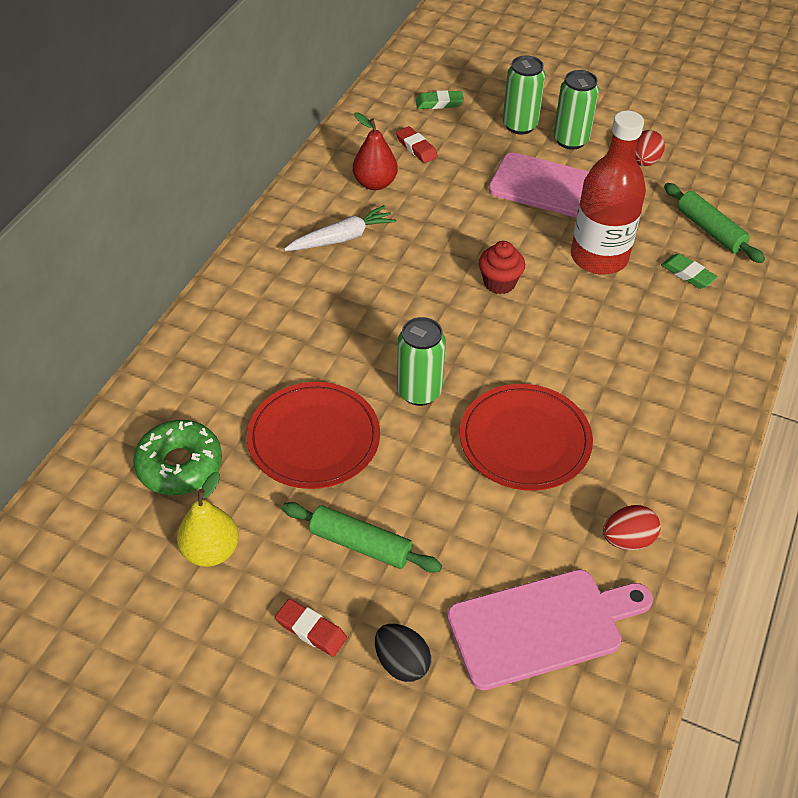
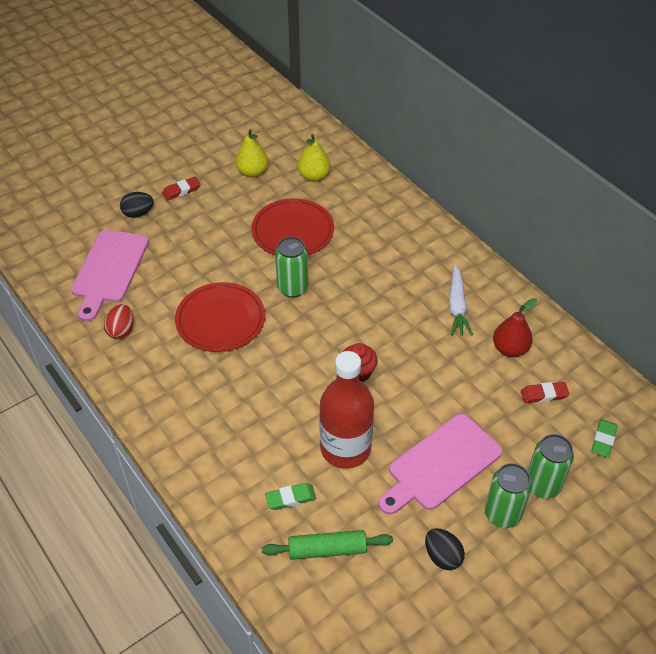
camera: 120 degrees right, 0 degrees up
green donut [133,420,222,495] -> yellow pear [298,134,330,182]
green rolling pin [282,502,442,573] -> none
red egg [635,130,665,166] -> black egg [425,528,465,570]

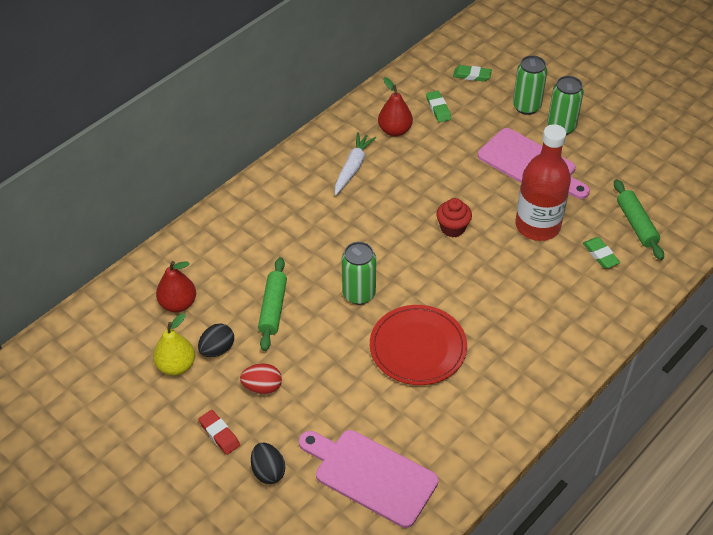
camera: 100 degrees left, 0 degrees up
pink cutting board [71,230,149,321] -> pink cutting board turned 150 degrees counterclockwise [299,430,439,528]
red egg [104,304,134,339] -> red egg moved to [240,364,282,395]
red plate [251,198,334,255] -> green rolling pin [258,257,287,351]
yellow pear [298,134,330,182] -> red pear [156,261,196,312]
black egg [425,528,465,570] -> black egg moved to [198,324,234,357]
white carrot [449,265,473,335] -> white carrot turned 60 degrees counterclockwise [335,132,376,196]
red eraser [521,382,569,403] -> green eraser [426,90,451,122]

